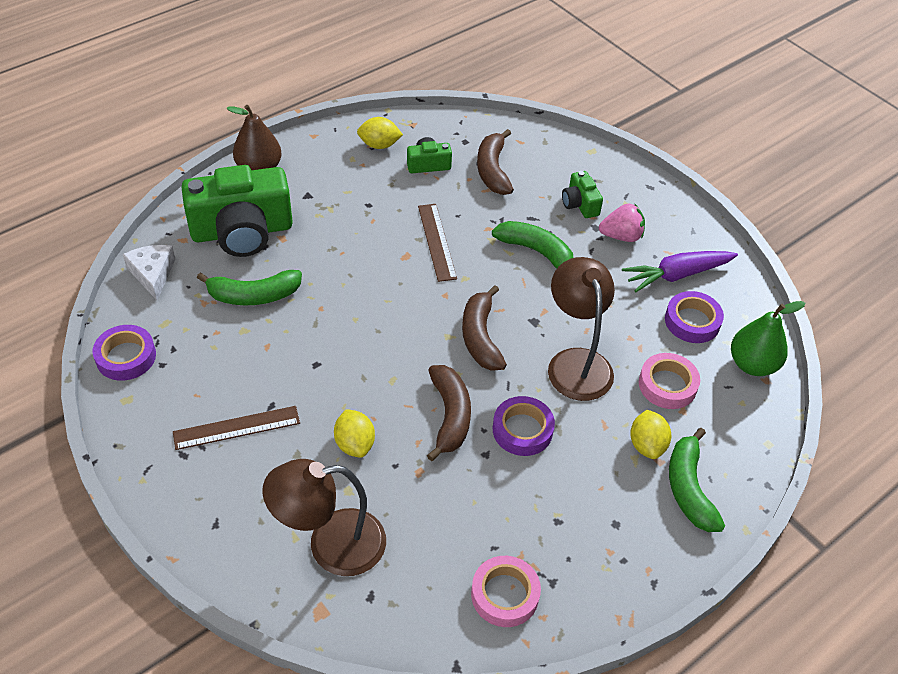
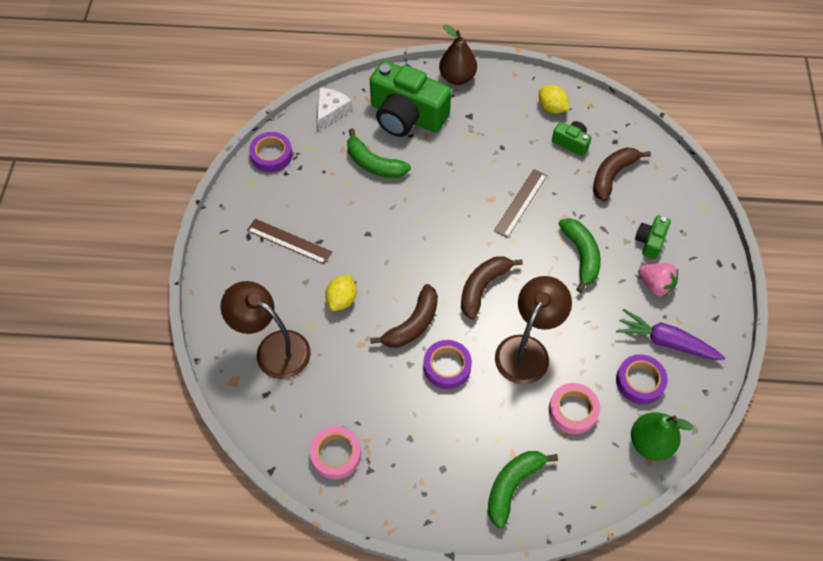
camera: 45 degrees right, 10 degrees up
yellow lemon [630,410,671,459] -> none

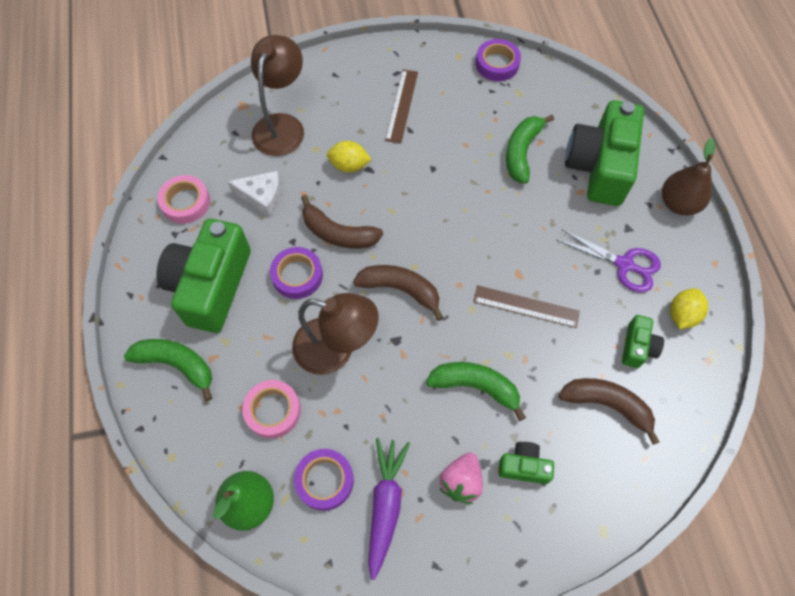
camera: 75 degrees right, 5 degrees up
white cheese [317,88,352,131] -> white cheese moved to [227,171,281,216]
green banana [558,218,601,293] -> green banana turned 135 degrees counterclockwise [426,362,526,421]
none -> green camera [156,218,251,333]
none -> purple scissors [557,229,661,293]

